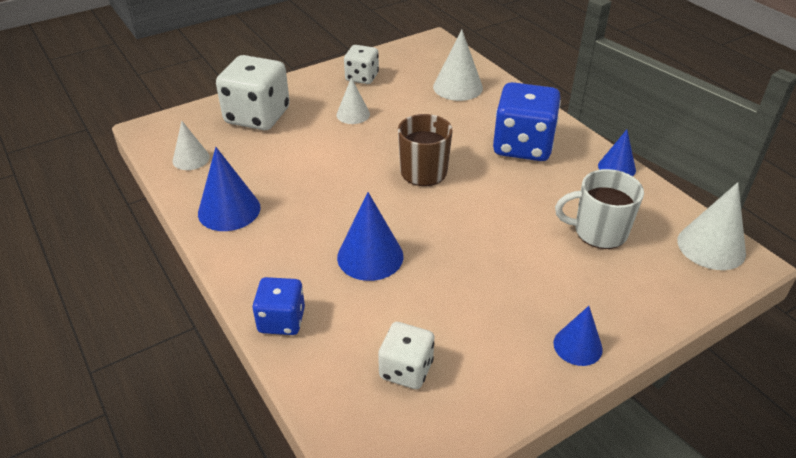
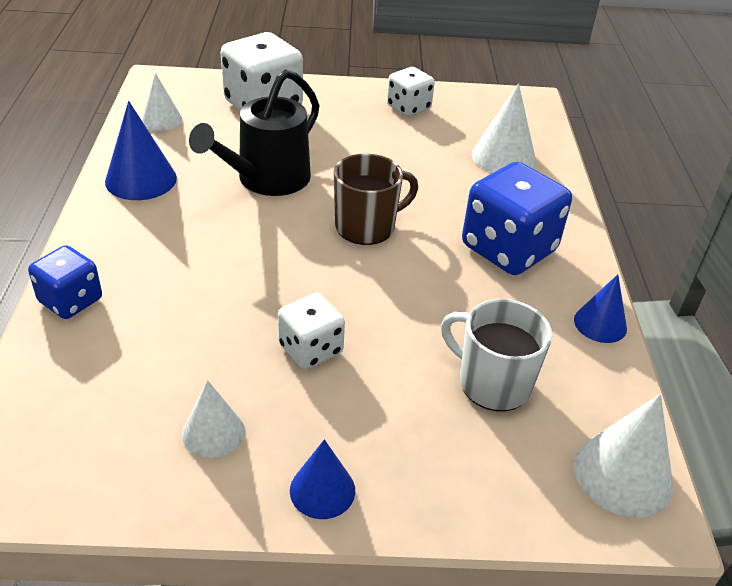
camera: 30 degrees right, 0 degrees up
white cone [336,77,370,124] -> white cone moved to [182,380,245,458]
blue cone [337,192,404,281] -> none
white dice [378,322,434,389] -> white dice moved to [278,293,345,370]
none -> black watering can [189,69,319,196]

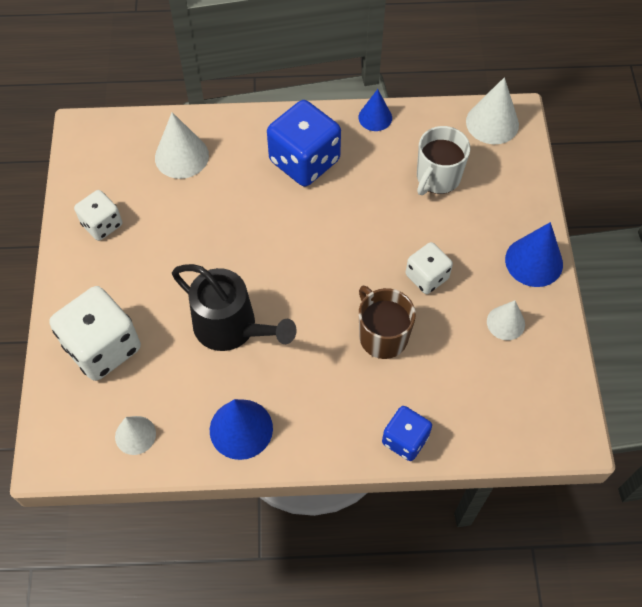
camera: 90 degrees left, 20 degrees up
blue cone [290,439,355,519] -> blue cone [505,222,563,287], size x1.56
brown mug [334,154,418,245] -> brown mug moved to [359,286,416,359]

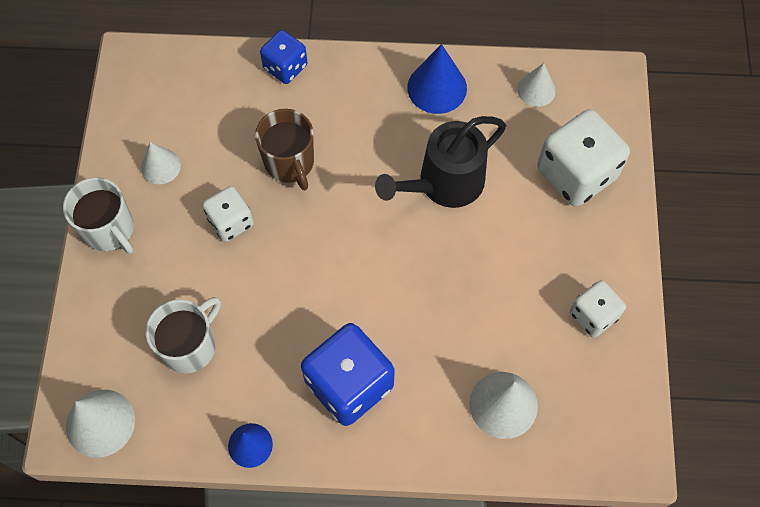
camera: 175 degrees left, 5 degrees up
black watering can [172,264,297,351] -> black watering can turned 75 degrees counterclockwise [375,116,506,208]
blue cone [505,222,563,287] -> white mug [63,177,134,254]

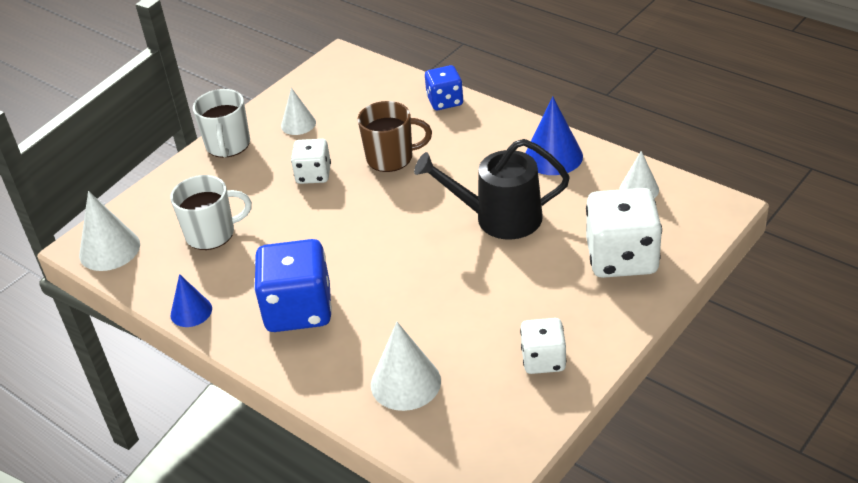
camera: 40 degrees right, 25 degrees down
brown mug [255,109,314,190] -> brown mug turned 105 degrees counterclockwise [357,101,432,172]

